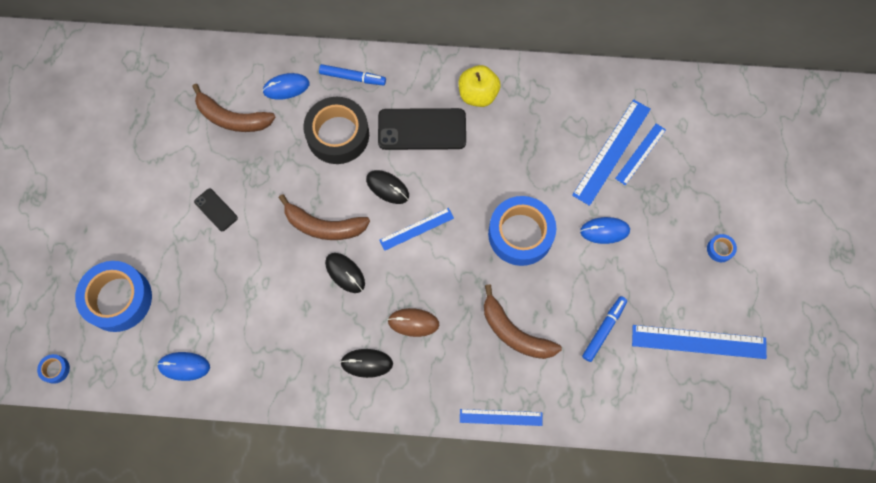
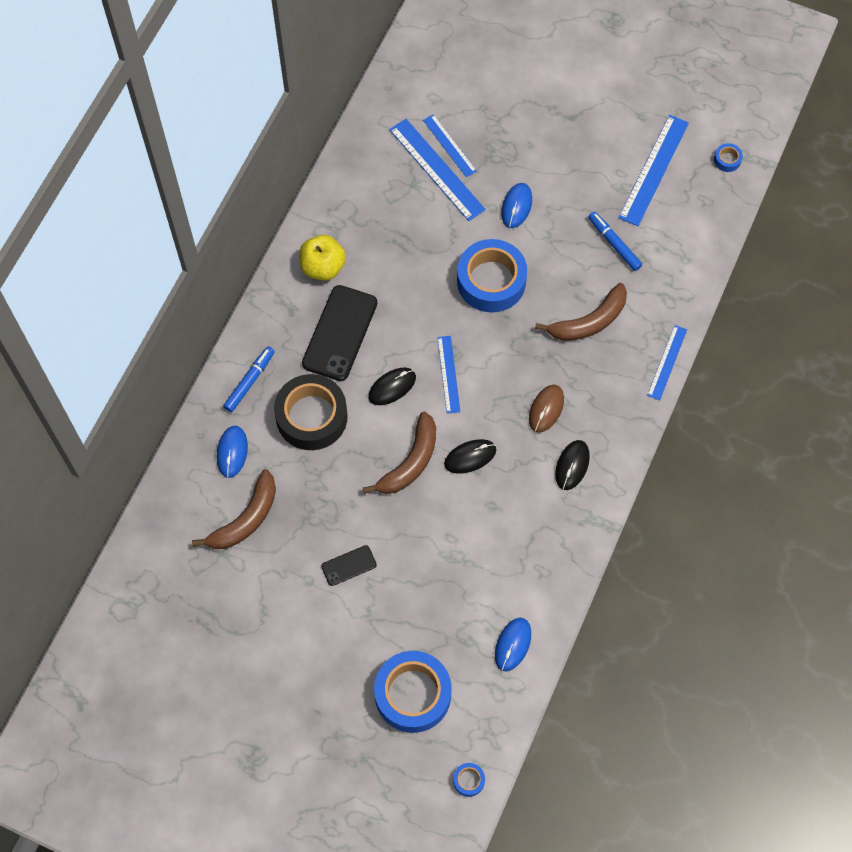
camera: 70 degrees left, 5 degrees down
blue tape [707,234,737,262] -> blue tape moved to [714,143,743,172]

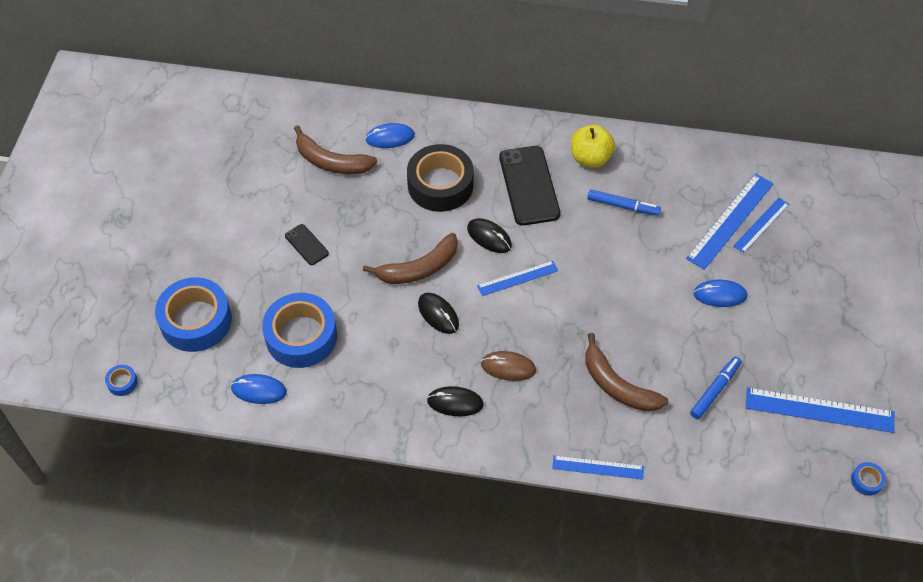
camera: 75 degrees right, 10 degrees down
blue marker [223,346,275,412] -> blue marker moved to [587,189,661,216]
black phone [302,285,377,381] -> black phone turned 75 degrees clockwise [499,146,560,226]
brown banana [363,412,436,494] -> brown banana turned 45 degrees counterclockwise [363,233,458,284]
blue tape [457,239,527,312] -> blue tape moved to [262,293,337,368]

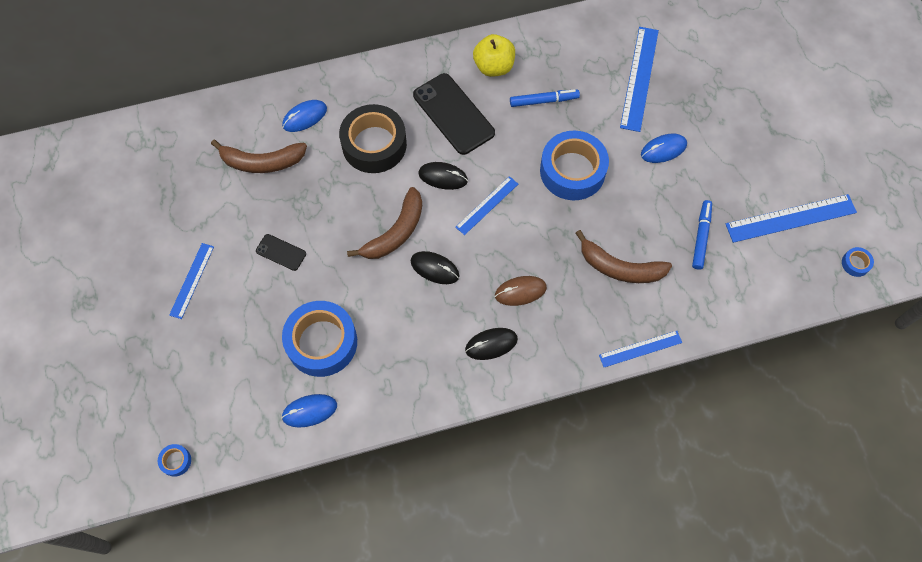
camera: 25 degrees left, 10 degrees up
blue tape [155,277,232,352] -> blue tape moved to [540,130,609,200]
blue ruler [733,198,789,253] -> blue ruler moved to [169,243,214,319]

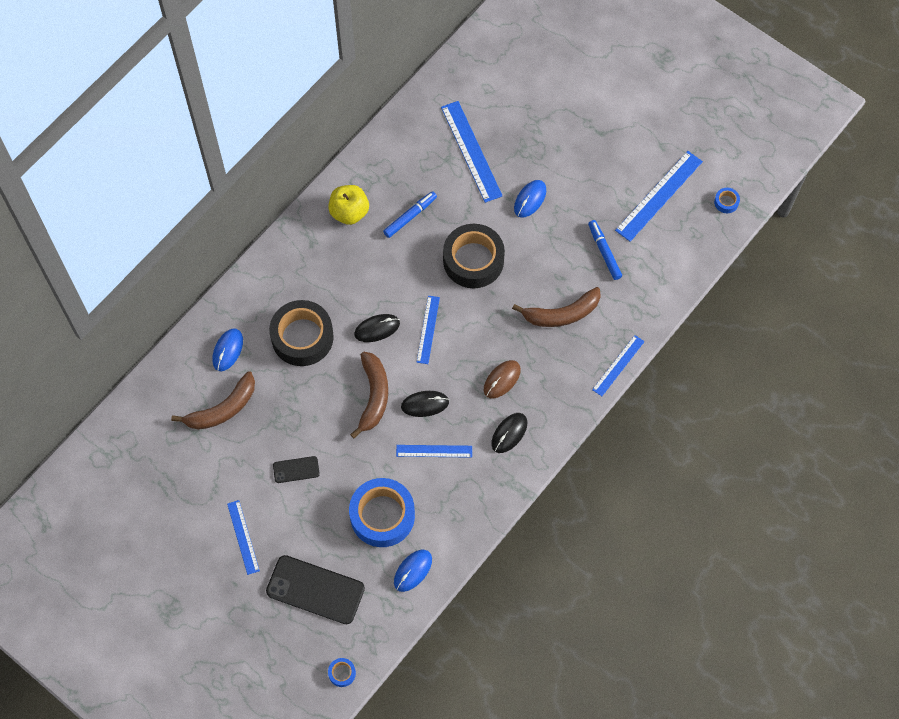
camera: 35 degrees left, 0 degrees up
black phone [413,73,495,155] -> black phone moved to [266,555,365,624]
blue tape [540,130,609,200] -> black tape [443,224,505,288]
none -> blue ruler [396,445,472,458]

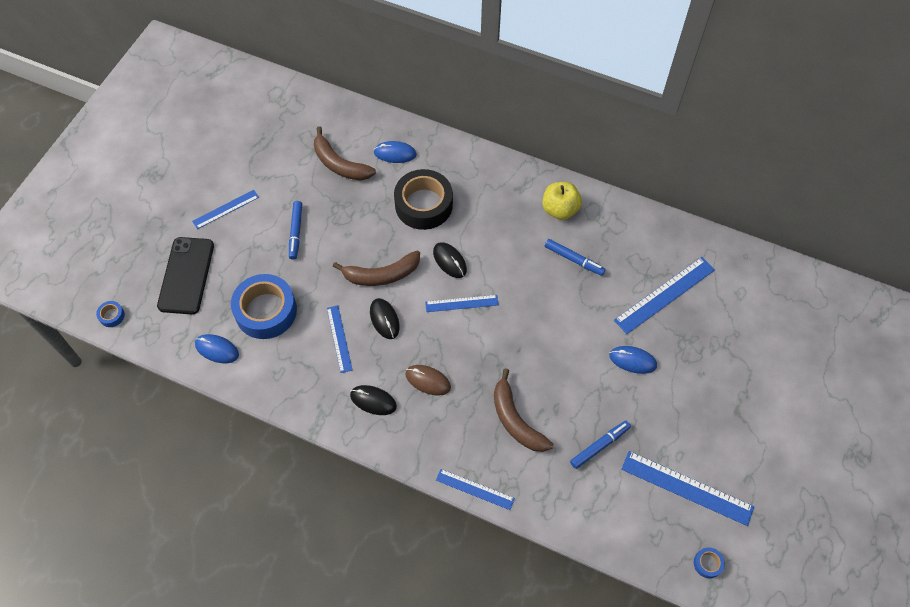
camera: 75 degrees right, 5 degrees down
black phone [273,456,320,483] -> blue marker [289,201,302,260]
black tape [443,224,505,288] -> none

